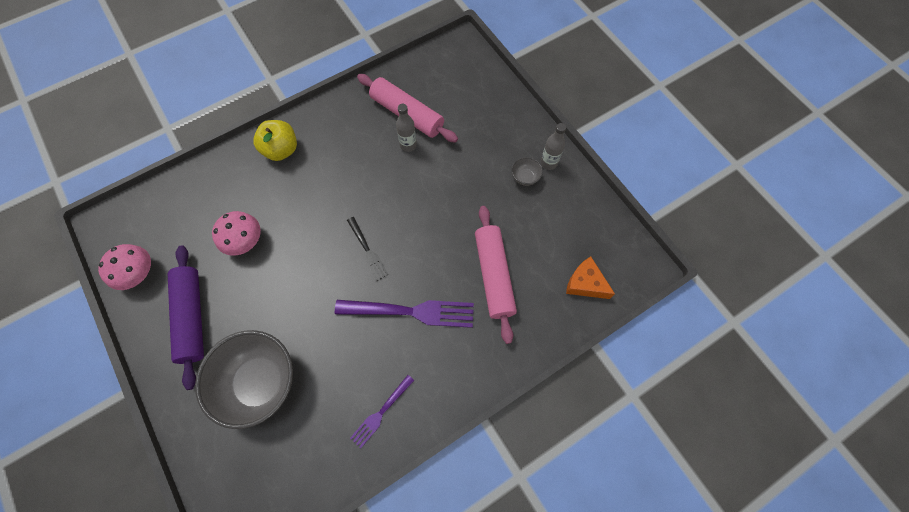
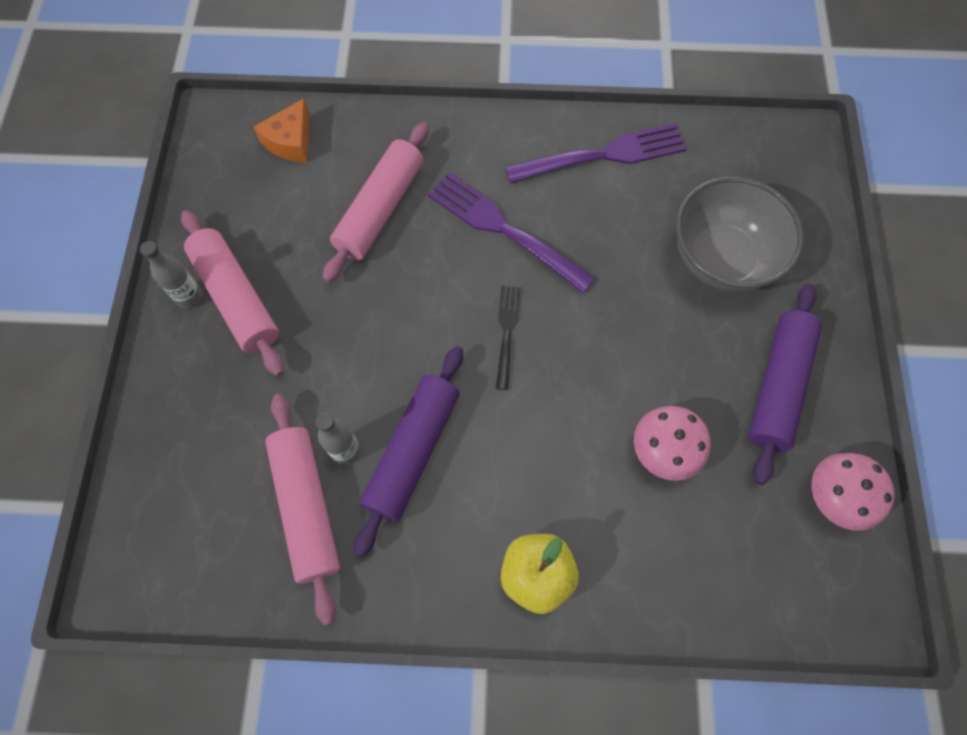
camera: 145 degrees left, 0 degrees up
purple fork [350,375,414,448] -> purple fork [505,124,687,183], size x1.80
grey bowl [511,157,543,186] -> pink rolling pin [181,210,284,376]
orange cheese [566,257,615,299] -> orange cheese turned 45 degrees clockwise [254,98,310,162]
none -> purple rolling pin [354,346,463,557]

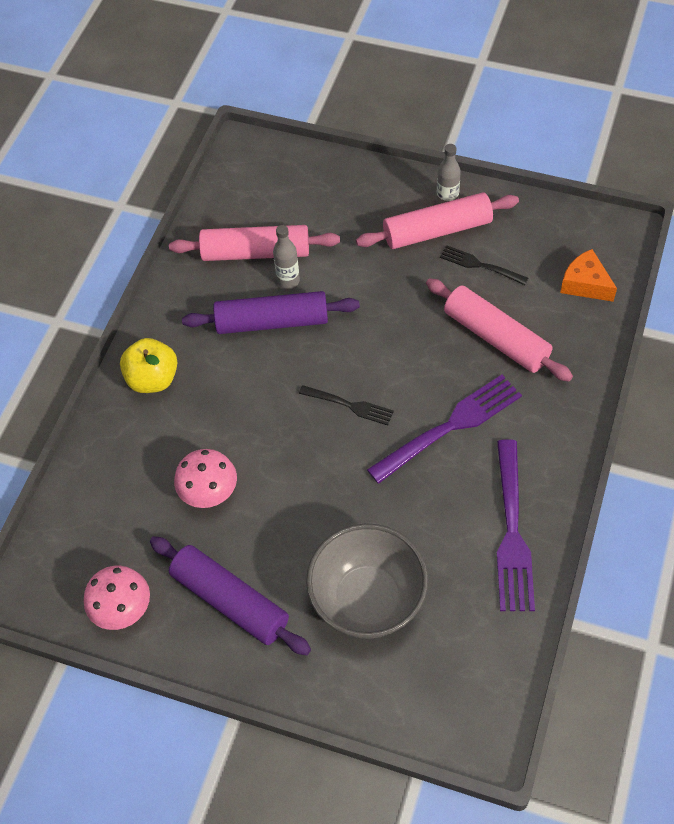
camera: 110 degrees right, 10 degrees down
purple rolling pin [354,346,463,557] -> purple rolling pin turned 45 degrees counterclockwise [182,291,360,334]
none -> black fork [440,245,528,285]

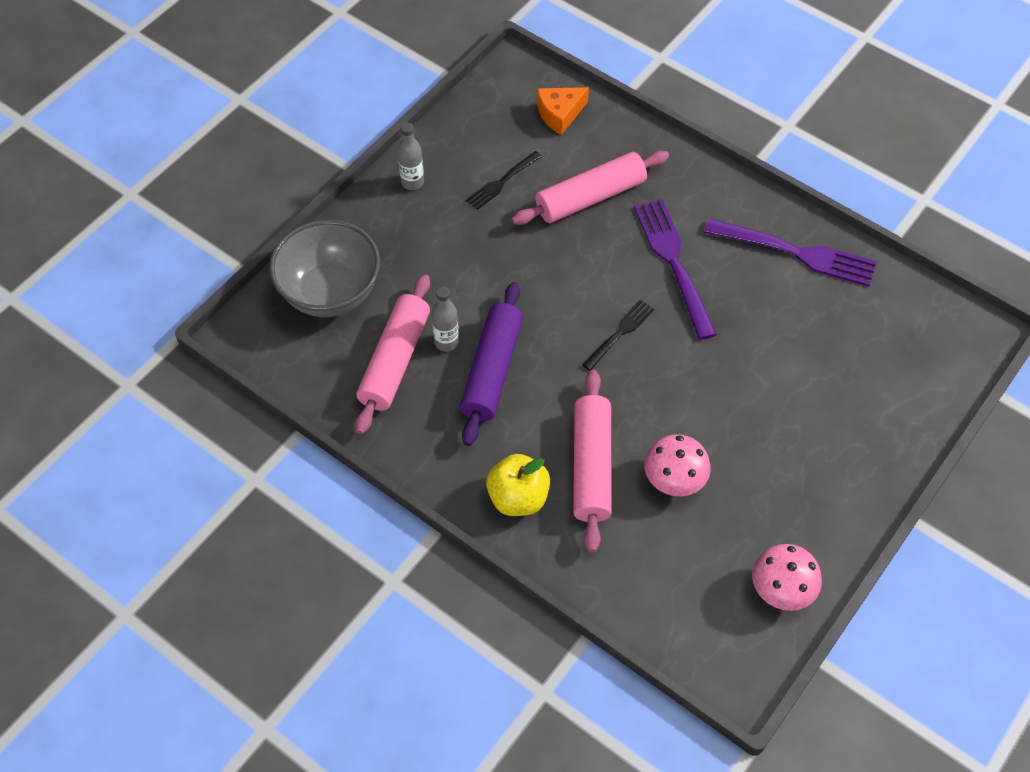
camera: 75 degrees left, 0 degrees up
purple rolling pin [150,536,311,655] -> none
grey bowl [306,524,428,639] -> grey bowl moved to [269,220,380,317]
pink rolling pin [356,192,519,249] -> pink rolling pin moved to [573,370,612,552]

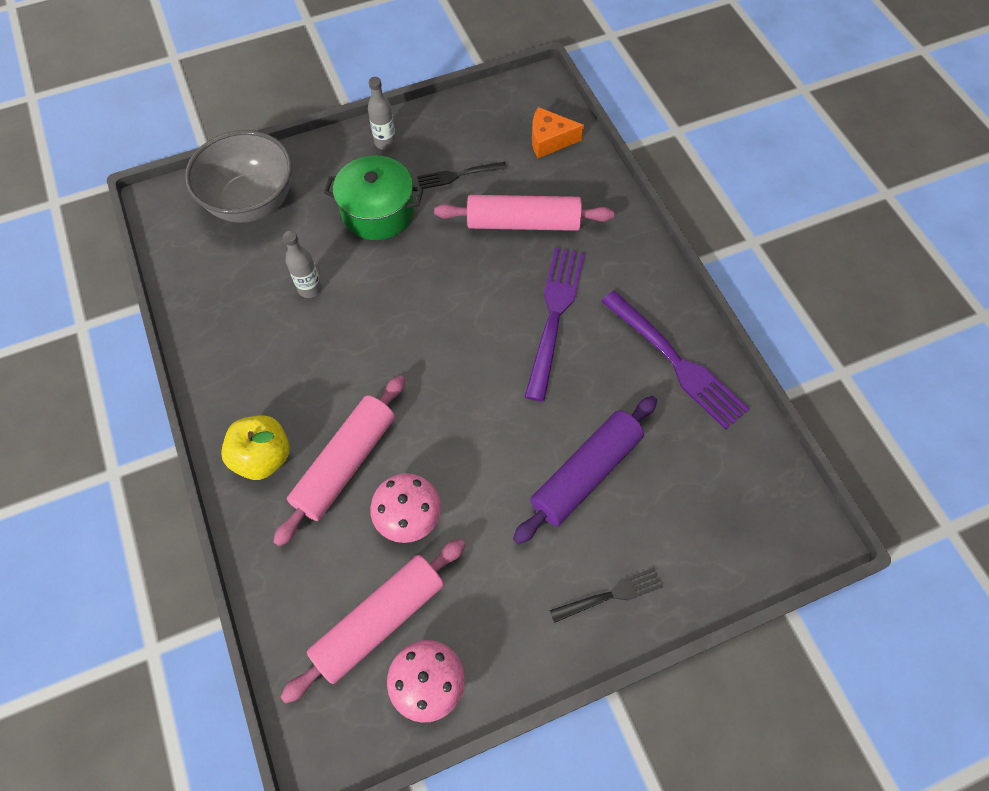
camera: 30 degrees right, 5 degrees up
pink rolling pin [355,274,430,434] -> pink rolling pin moved to [281,539,466,703]
purple rolling pin [460,282,523,446] -> purple rolling pin moved to [513,396,657,544]
black fork [582,300,654,370] -> black fork moved to [549,568,663,623]
none -> green pot [324,155,423,240]

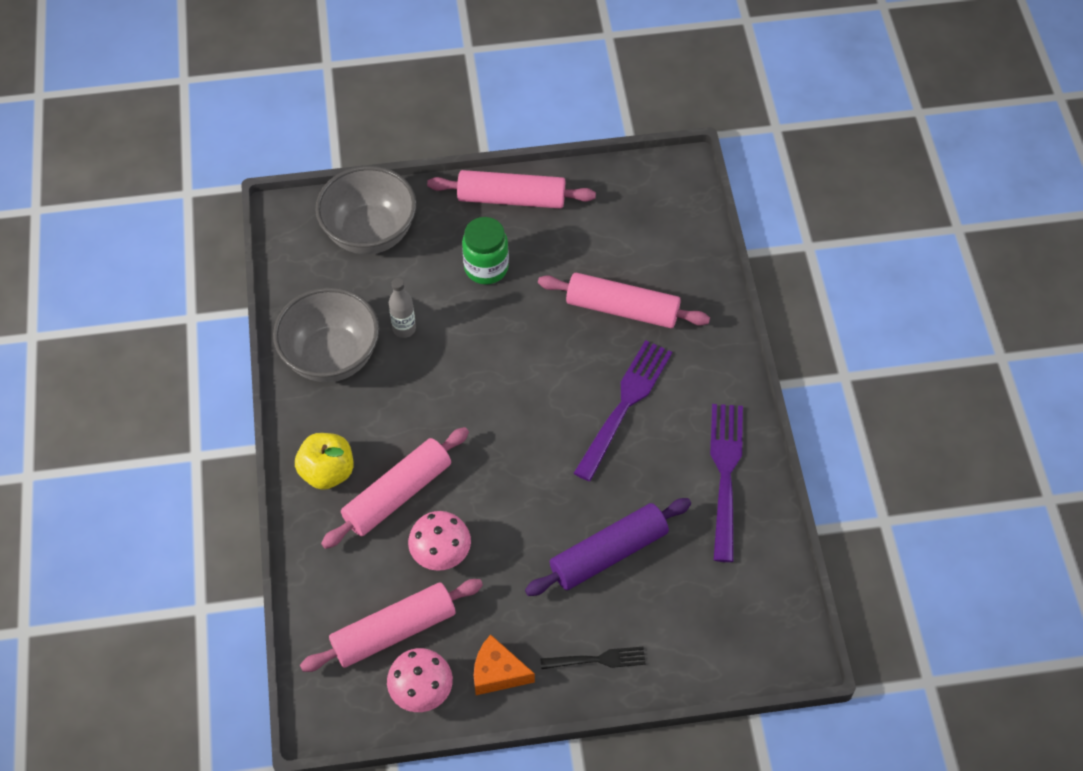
camera: 15 degrees right, 5 degrees down
green pot [324,155,423,240] -> green jar [462,217,509,284]
grey bottle [368,77,396,150] -> pink rolling pin [427,170,596,209]
black fork [417,162,507,189] -> none
orange cheese [532,107,584,158] -> orange cheese moved to [474,634,535,695]
purple fork [601,291,749,430] -> purple fork turned 150 degrees counterclockwise [710,404,743,562]
none -> grey bowl [273,287,379,382]

